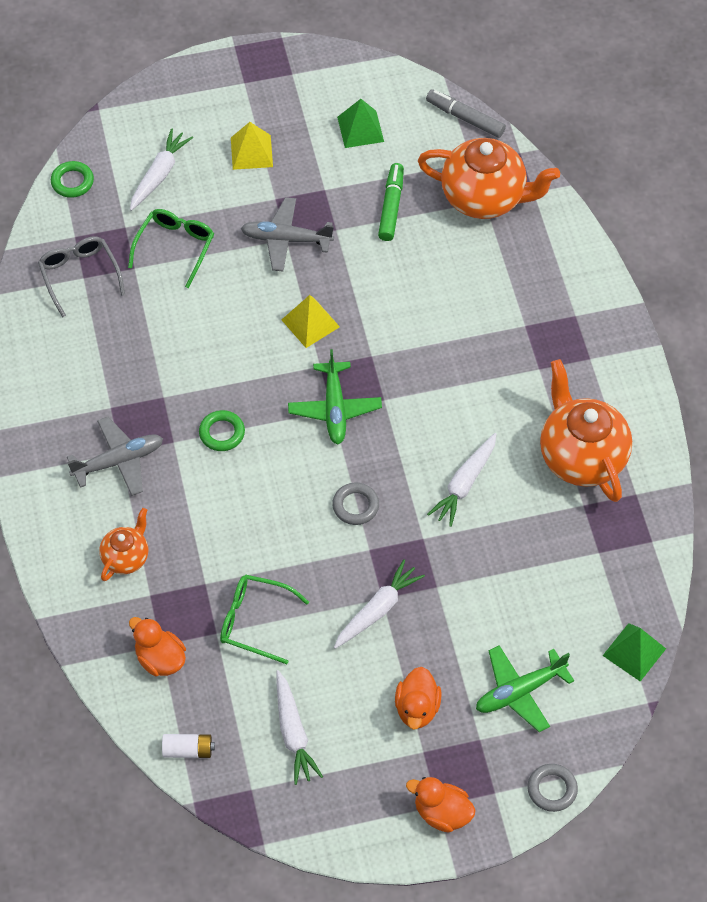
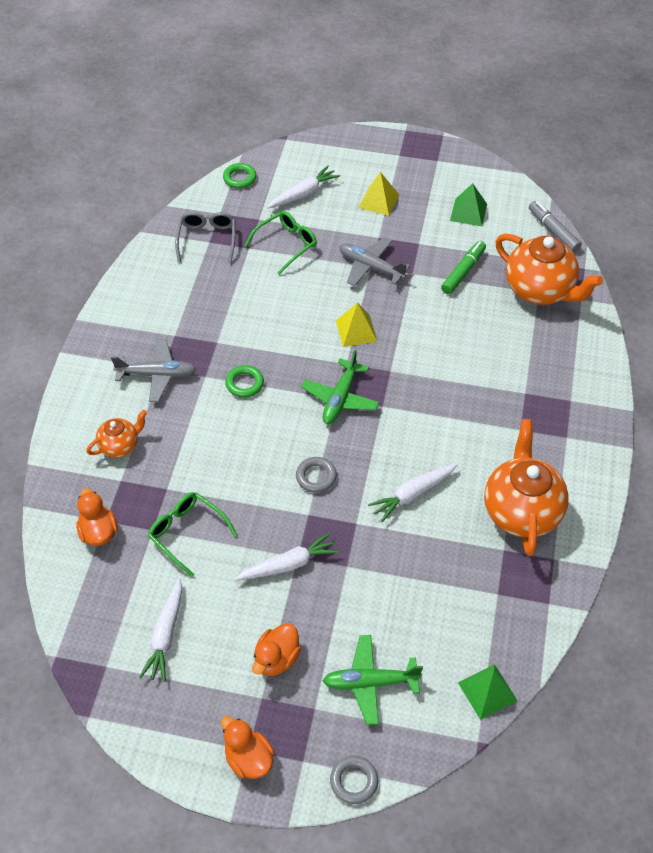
camera: 25 degrees right, 5 degrees down
white battery [162,734,215,758] -> none

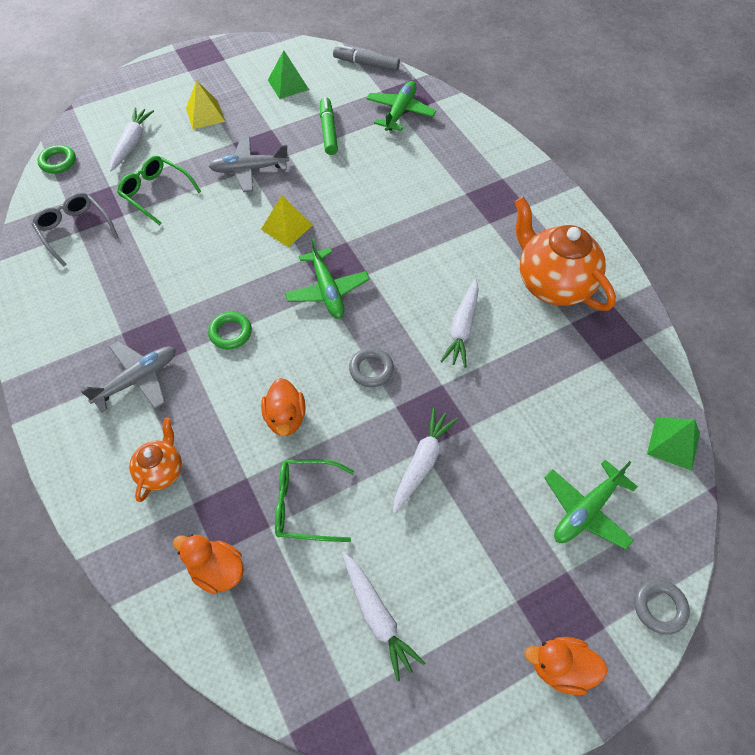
camera: 40 degrees left, 5 degrees up
green glasses [244,211,317,275] -> green glasses turned 60 degrees counterclockwise [117,156,201,225]
orange duck [252,623,301,676] -> orange duck moved to [261,378,305,436]
orange teapot [495,234,603,305] -> green plane [366,81,436,131]

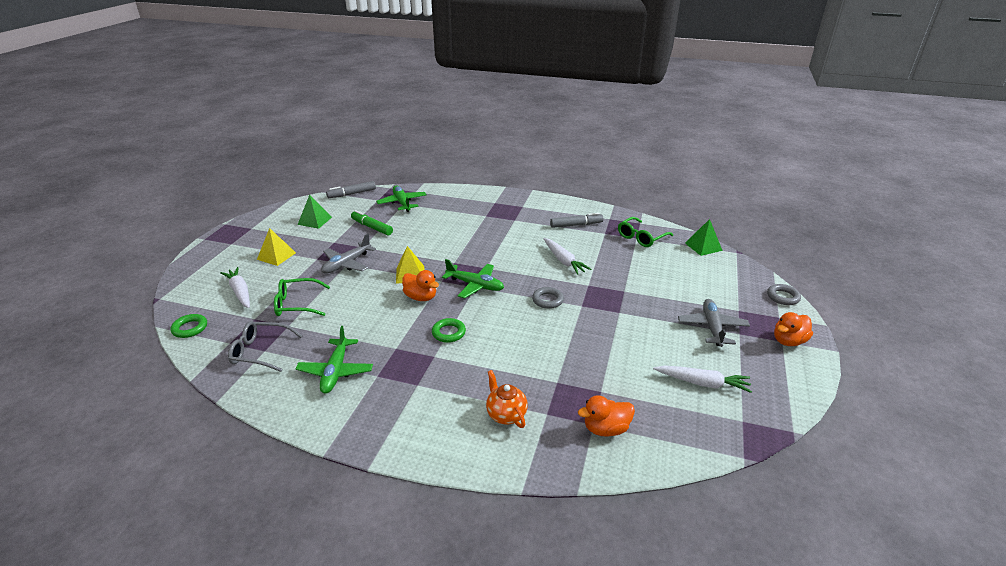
camera: 45 degrees left, 25 degrees down
grey plane [81,341,176,413] -> grey plane moved to [678,299,750,347]
orange duck [261,378,305,436] -> orange duck moved to [402,270,439,301]
green glasses [275,459,355,542] -> green glasses moved to [618,217,673,247]
white carrot [393,408,458,514] -> none
orange teapot [514,197,616,311] -> grey marker [550,213,603,228]
green plane [544,459,638,550] -> green plane moved to [295,326,373,394]

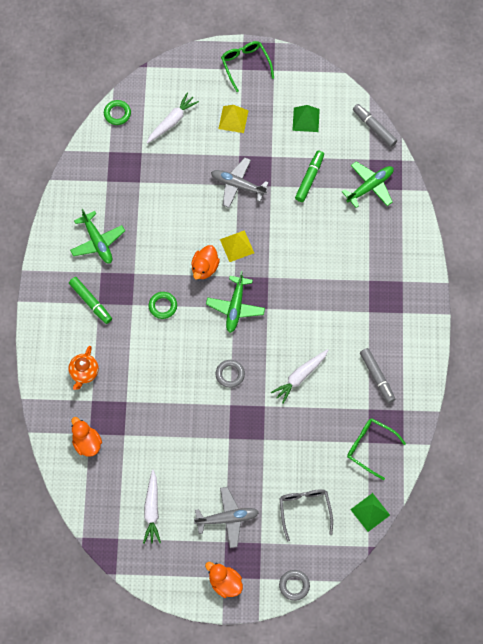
camera: 75 degrees right, 35 degrees up
grey glasses [228,321,302,372] -> grey glasses moved to [279,489,333,541]
green glasses [274,278,330,316] -> green glasses moved to [221,41,274,92]
green plane [295,326,373,394] -> green plane turned 105 degrees counterclockwise [70,208,125,264]
orange teapot [486,370,528,428] -> orange teapot turned 150 degrees clockwise [68,346,99,390]
none -> green marker [69,277,112,324]

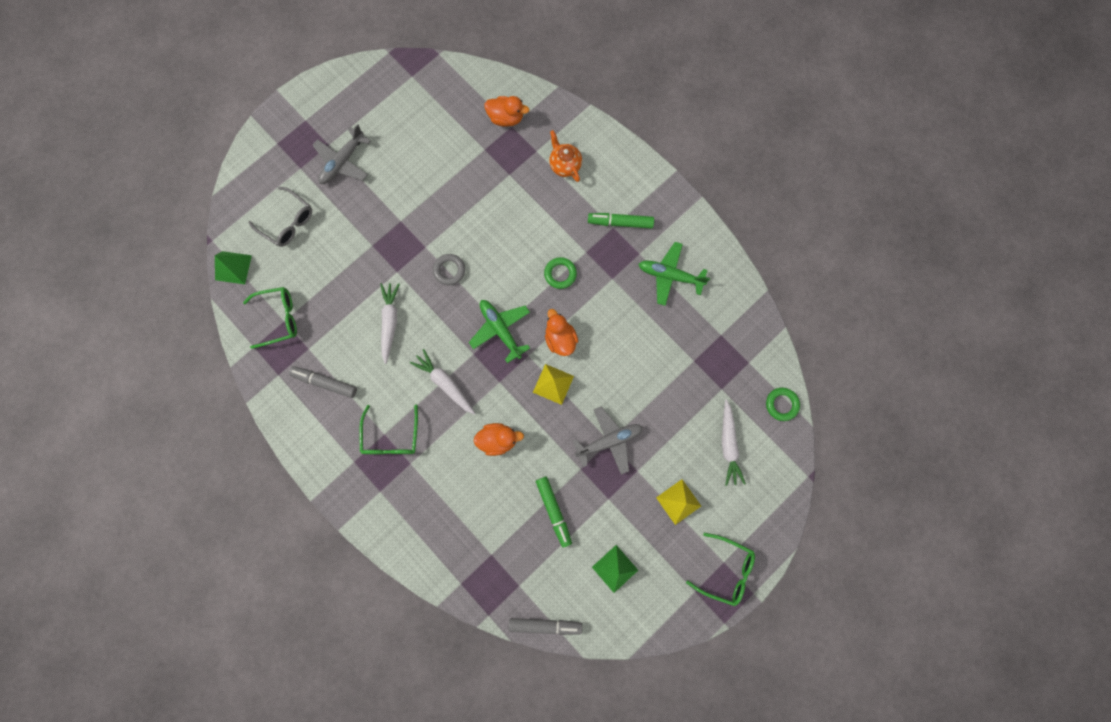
camera: 135 degrees right, 10 degrees up
white carrot [143,470,161,544] -> white carrot moved to [410,349,475,415]
orange duck [205,562,243,598] -> orange duck moved to [473,423,524,456]
grey ring [279,570,310,601] -> none
green plane [342,161,394,208] -> none
none -> green glasses [359,405,418,454]

